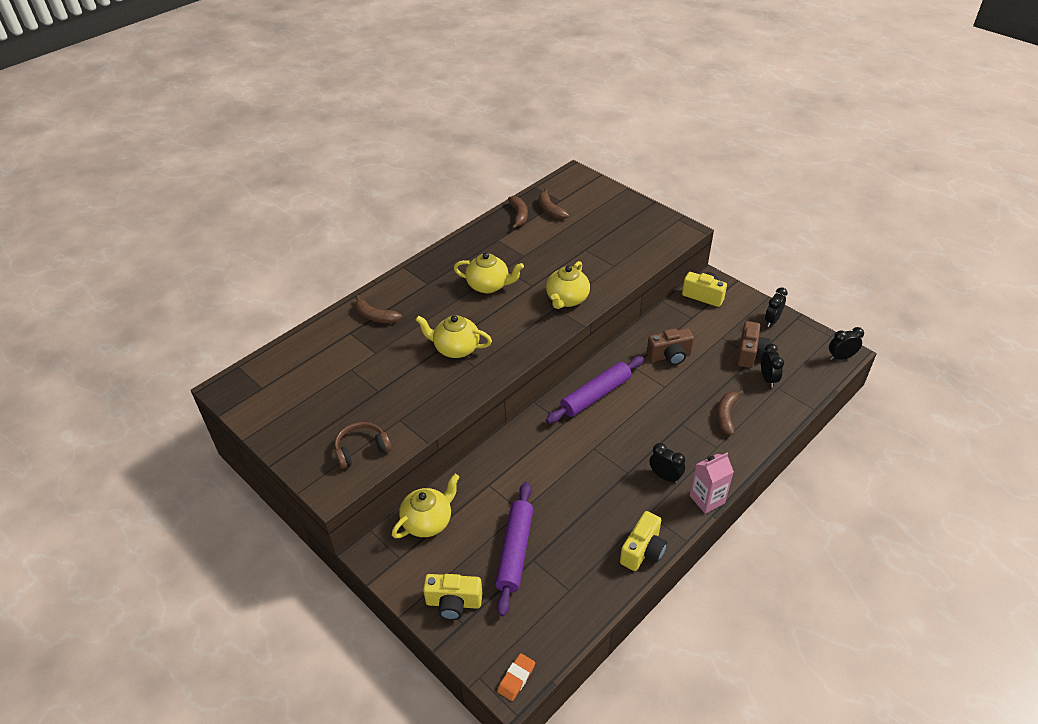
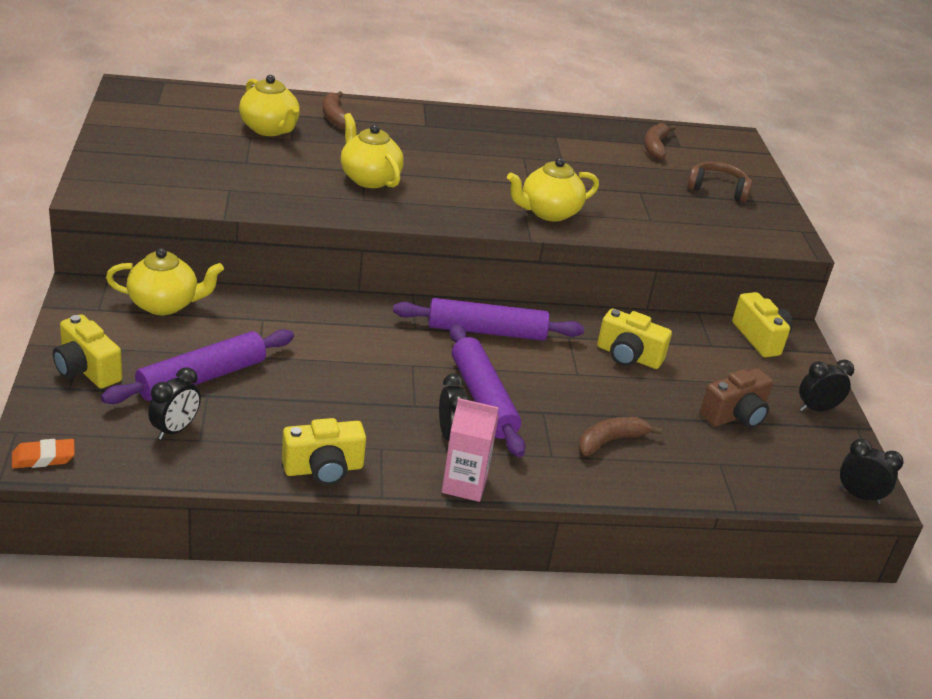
camera: 35 degrees right, 10 degrees down
brown headphones [334,422,392,469] -> brown headphones moved to [687,162,752,202]
yellow teapot [454,253,524,294] -> yellow teapot moved to [239,75,300,136]
brown banana [508,196,528,229] -> none
brown camera [647,328,694,365] -> yellow camera [597,308,672,369]
black clock [761,344,784,387] -> black clock moved to [148,367,201,440]
none -> purple rolling pin [449,324,525,457]

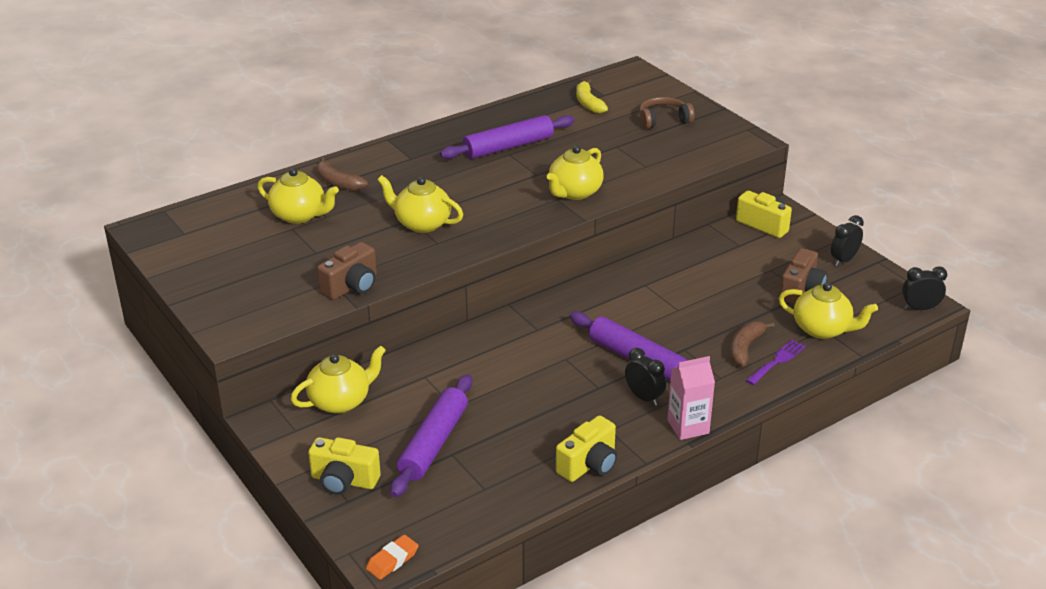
camera: 25 degrees left, 0 degrees up
black clock [148,367,201,440] -> none
purple rolling pin [393,298,584,341] -> purple rolling pin moved to [440,115,574,159]
yellow camera [597,308,672,369] -> none
brown banana [644,123,676,159] -> yellow banana [576,79,608,113]
none -> brown camera [317,242,377,300]
none -> purple fork [746,339,806,385]
none -> yellow teapot [779,282,878,339]

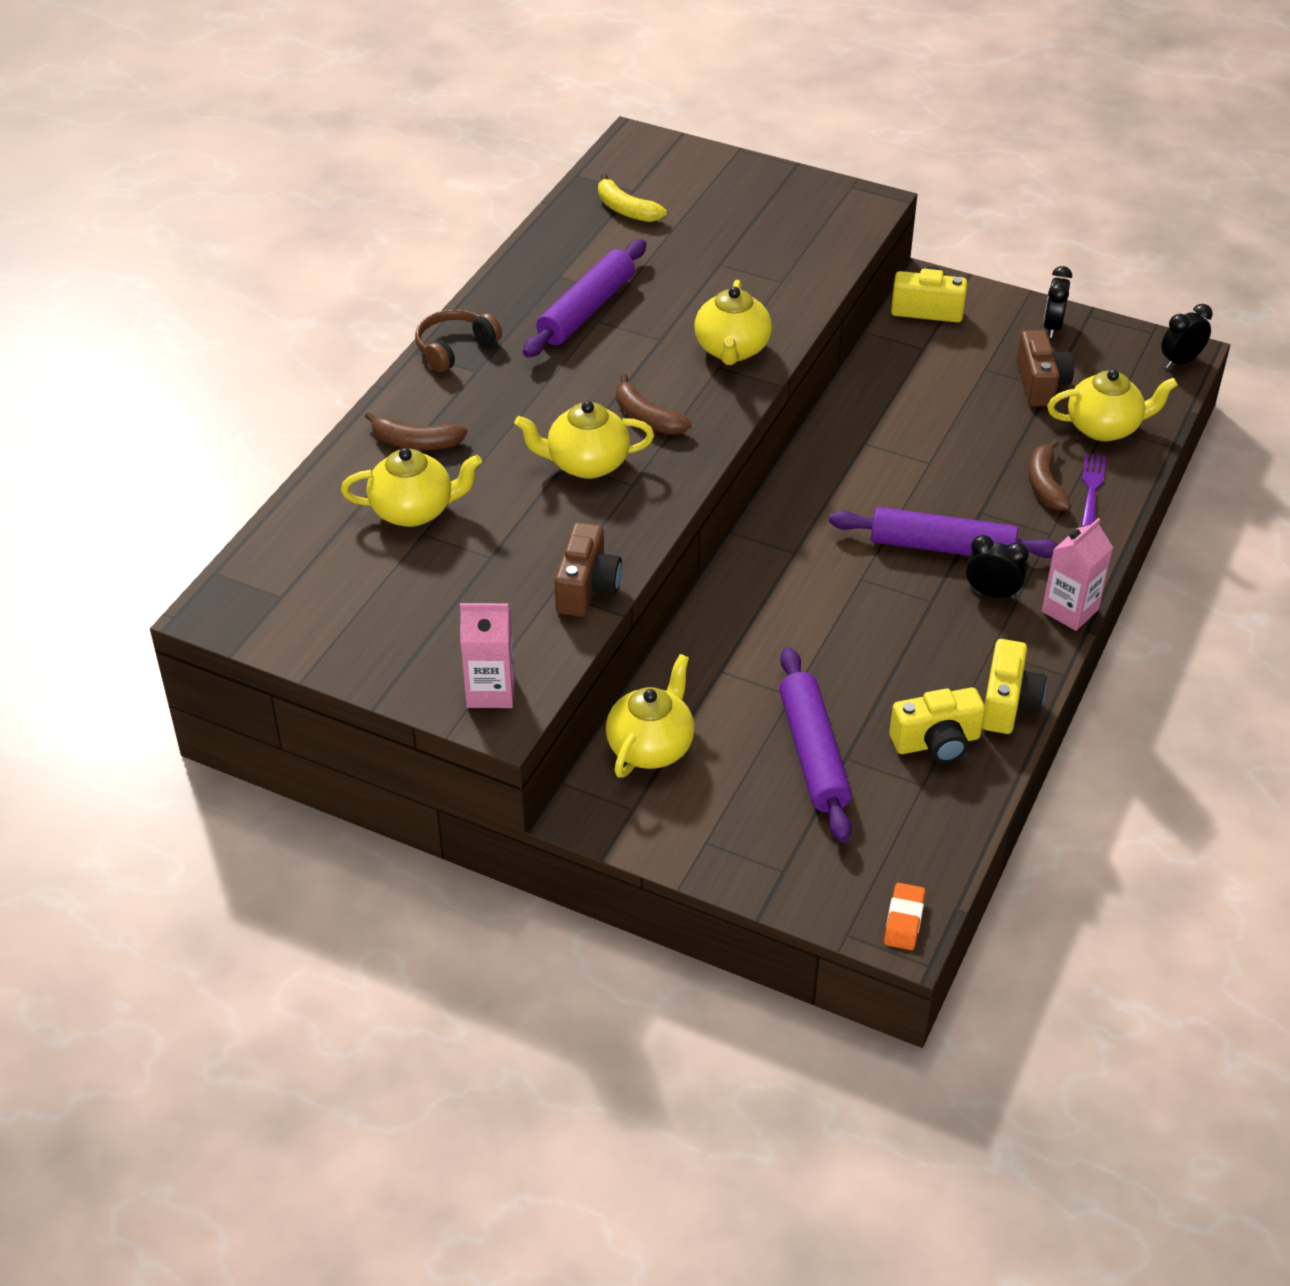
camera: 30 degrees left, 10 degrees up
yellow camera [308,437,381,495] -> yellow camera moved to [889,687,985,763]
brown headphones [639,97,695,129] -> brown headphones moved to [415,309,502,373]
none -> pink carton [460,603,515,708]
none -> brown banana [616,374,692,434]

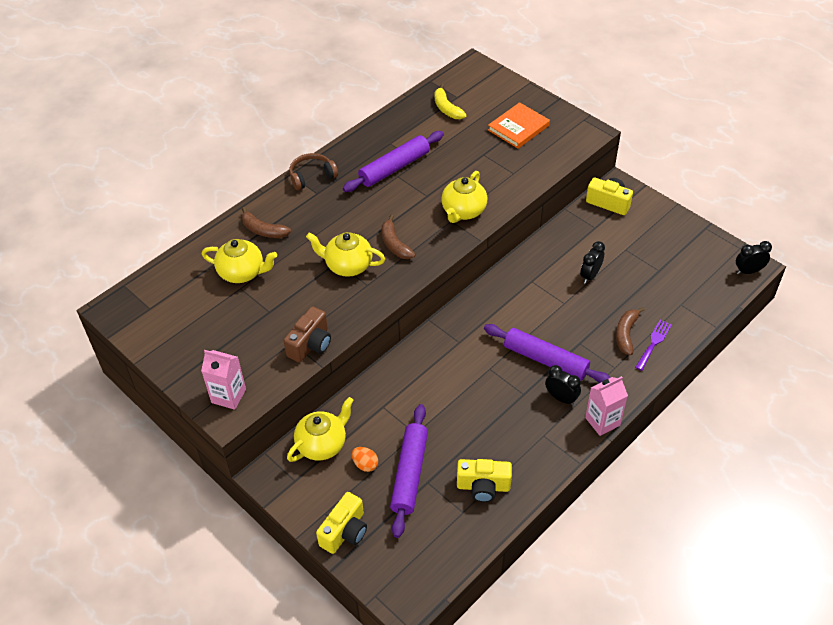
camera: 20 degrees right, 5 degrees up
orange eraser [884,883,925,950] -> none
yellow camera [982,639,1046,734] -> yellow camera moved to [316,492,367,554]
brown camera [1017,330,1074,407] -> none
black clock [1043,266,1072,338] -> black clock moved to [580,241,605,284]
yellow teapot [1047,369,1178,441] -> none
none -> orange egg [352,447,378,472]
none -> orange book [488,102,550,148]

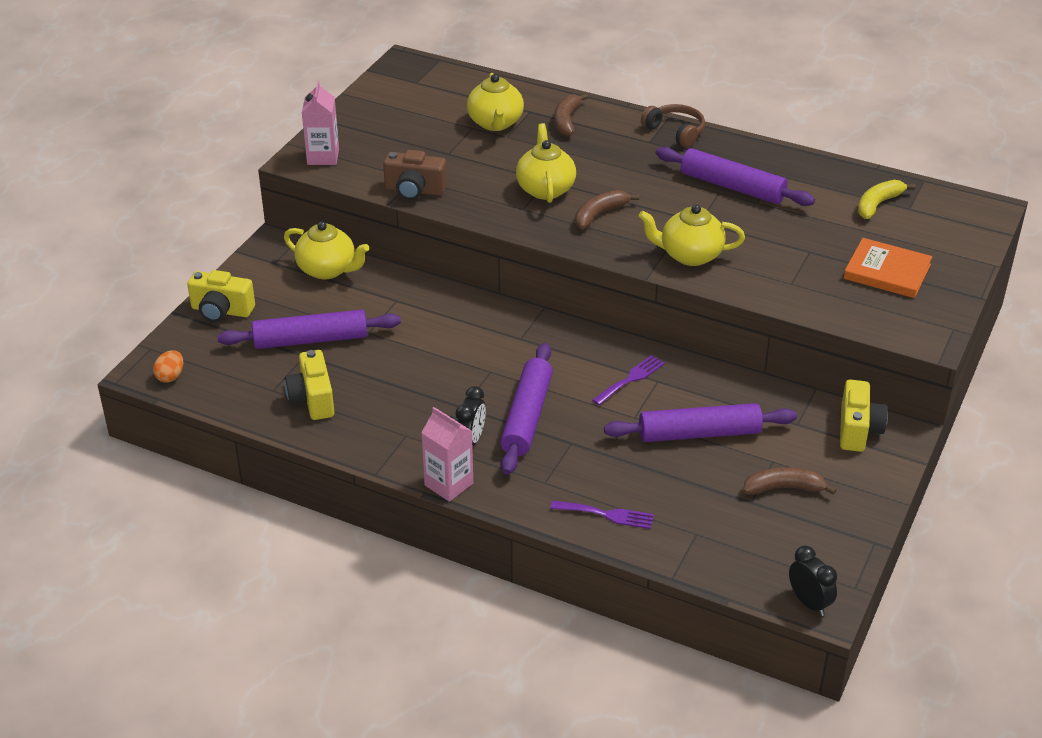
camera: 70 degrees right, 10 degrees down
orange egg [352,447,378,472] -> orange egg moved to [153,350,183,382]
black clock [580,241,605,284] -> purple rolling pin [604,403,797,442]
brown banana [616,307,645,355] -> brown banana moved to [743,467,836,495]
none -> purple fork [592,355,665,405]

